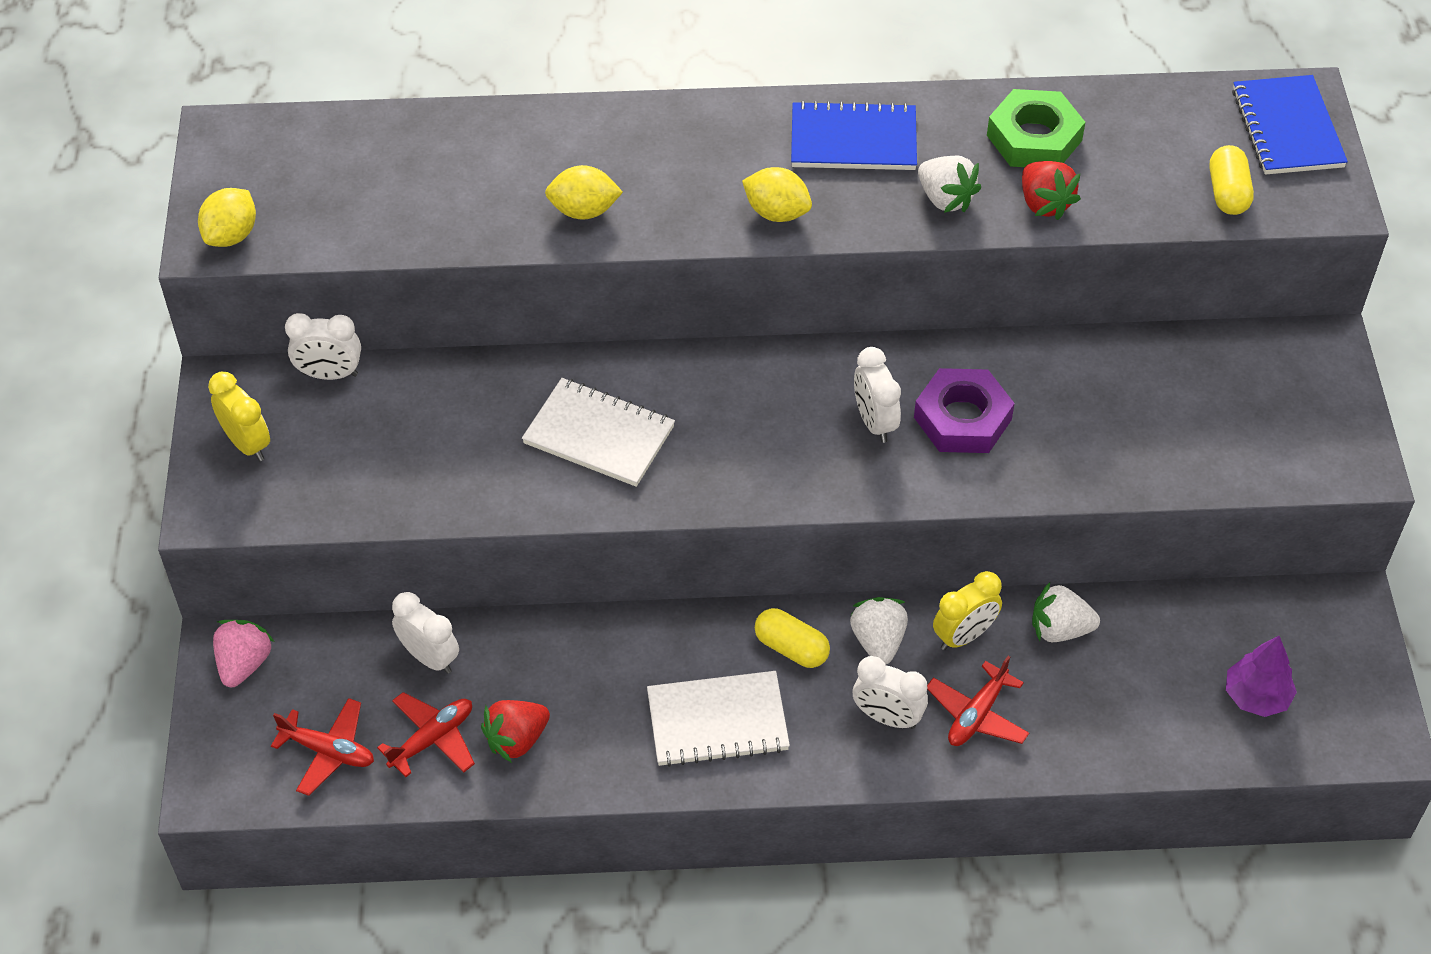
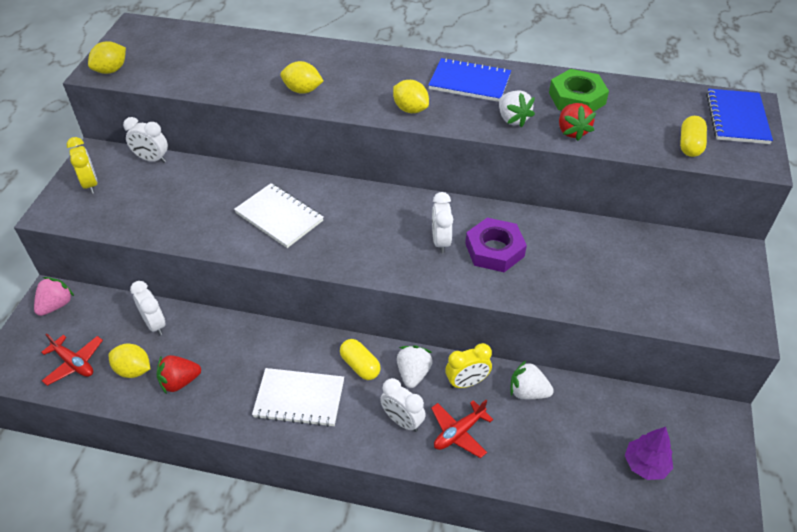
camera: 15 degrees right, 5 degrees down
red plane [377,692,475,777] -> yellow lemon [109,344,150,378]

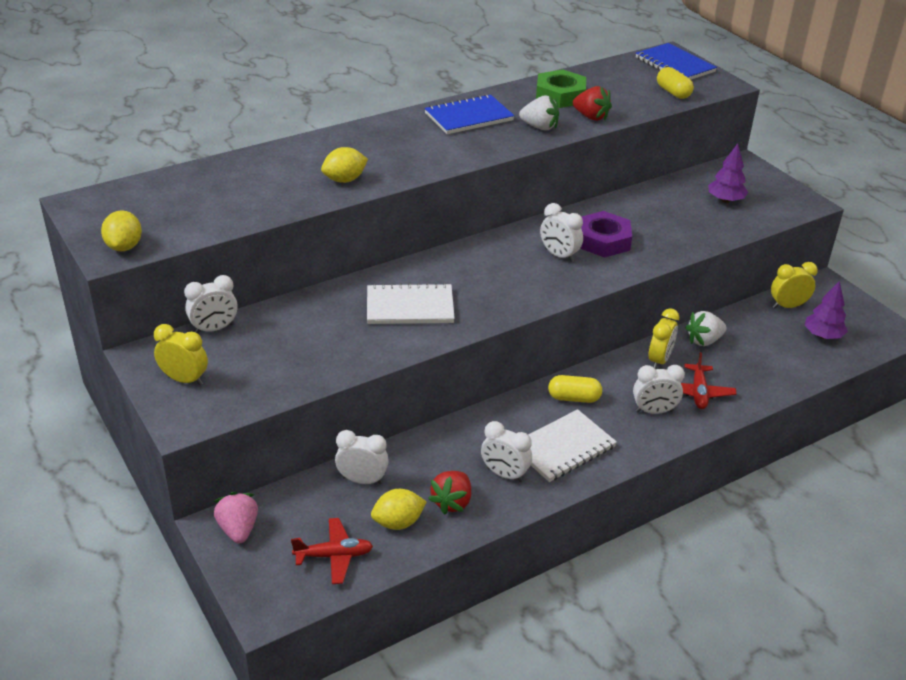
camera: 45 degrees left, 10 degrees down
yellow lemon [393,80,429,113] -> none
white strawberry [397,346,433,388] -> none
none -> white clock [481,421,532,482]
none -> purple tree [708,143,748,203]
none -> yellow clock [771,262,818,308]

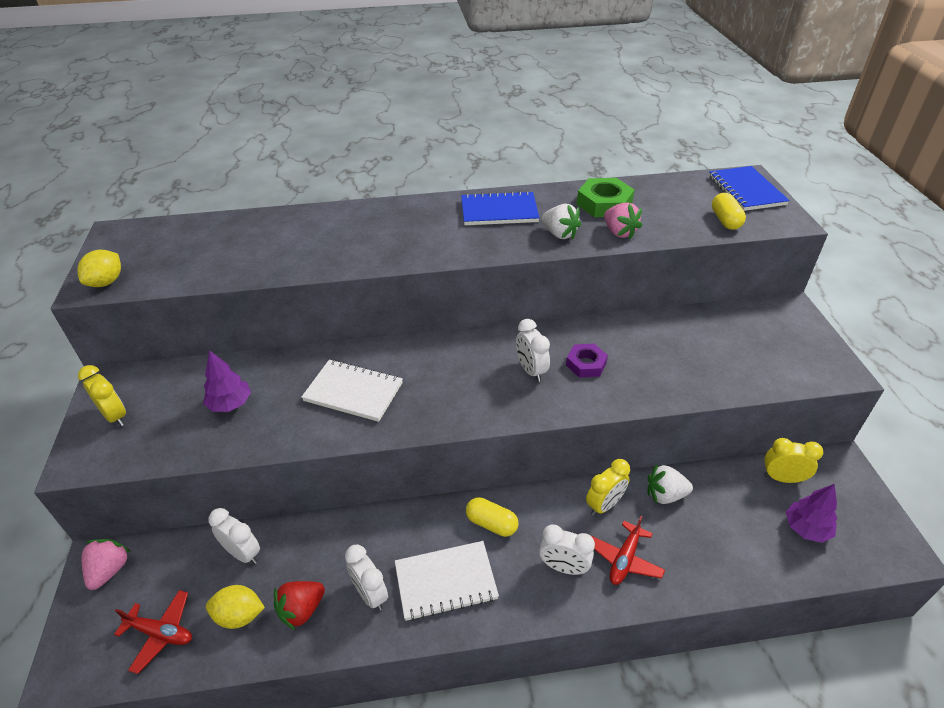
camera: 25 degrees right, 5 degrees up
white clock [184,275,238,333] -> none
yellow lemon [321,147,368,183] -> none
red strawberry [573,86,612,121] -> pink strawberry [604,202,642,239]
purple nut [580,211,632,258] -> purple nut [566,344,608,378], size x0.66
purple tree [708,143,748,203] -> purple tree moved to [203,350,251,412]

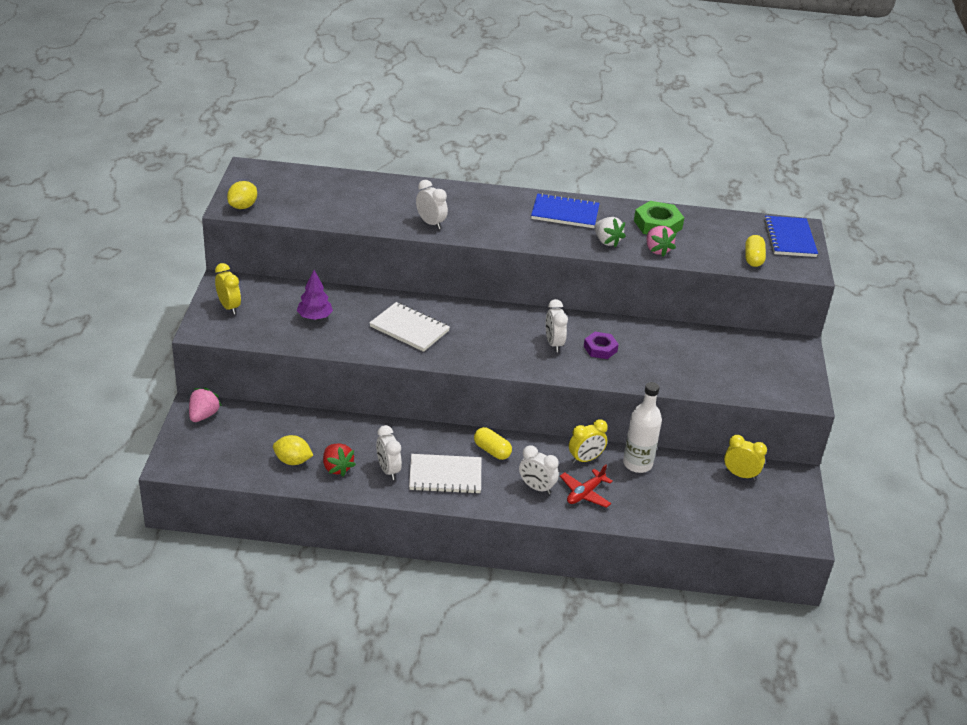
camera: 10 degrees right, 5 degrees down
red plane [114,590,192,674] -> none
white clock [208,508,260,564] -> white clock moved to [416,180,448,229]
red strawberry [274,581,325,631] -> red strawberry turned 90 degrees counterclockwise [323,443,356,476]
white strawberry [647,464,693,504] -> white bottle [623,382,662,473]
purple tree [786,484,837,543] -> none

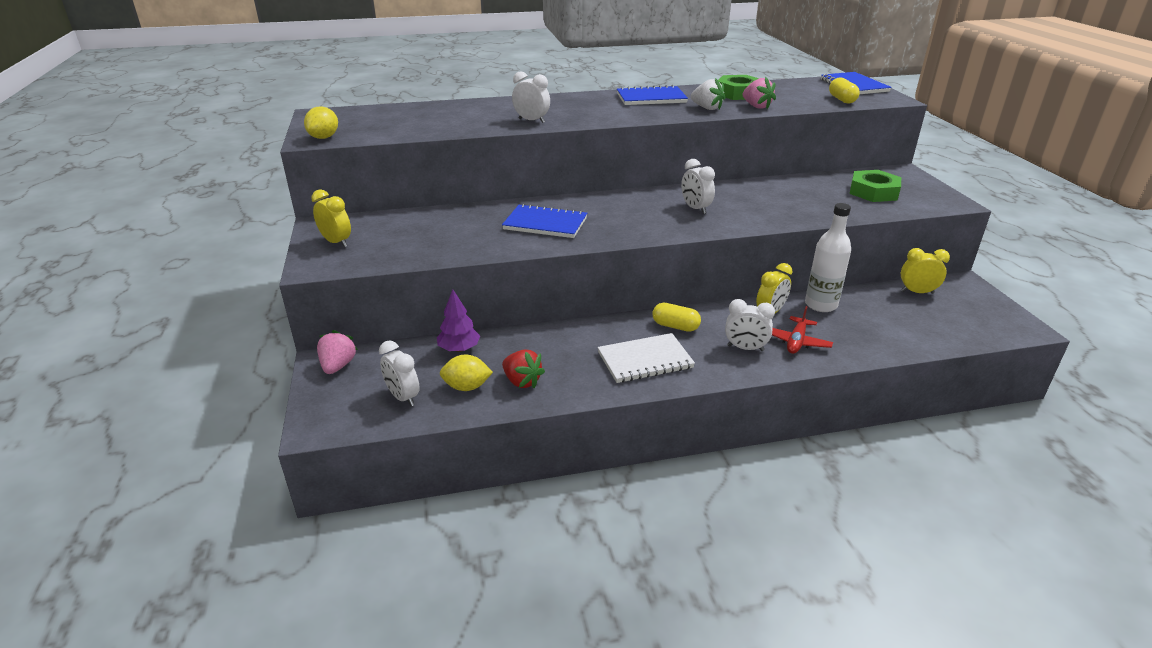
camera: 15 degrees left, 5 degrees down
purple tree [297,270,333,320] -> purple tree moved to [437,290,480,352]
white notebook [369,302,450,352] -> blue notebook [502,204,587,238]
white clock [376,425,402,480] -> white clock moved to [379,340,420,406]
purple nut [584,332,619,359] -> none
none -> green nut [850,170,901,202]

